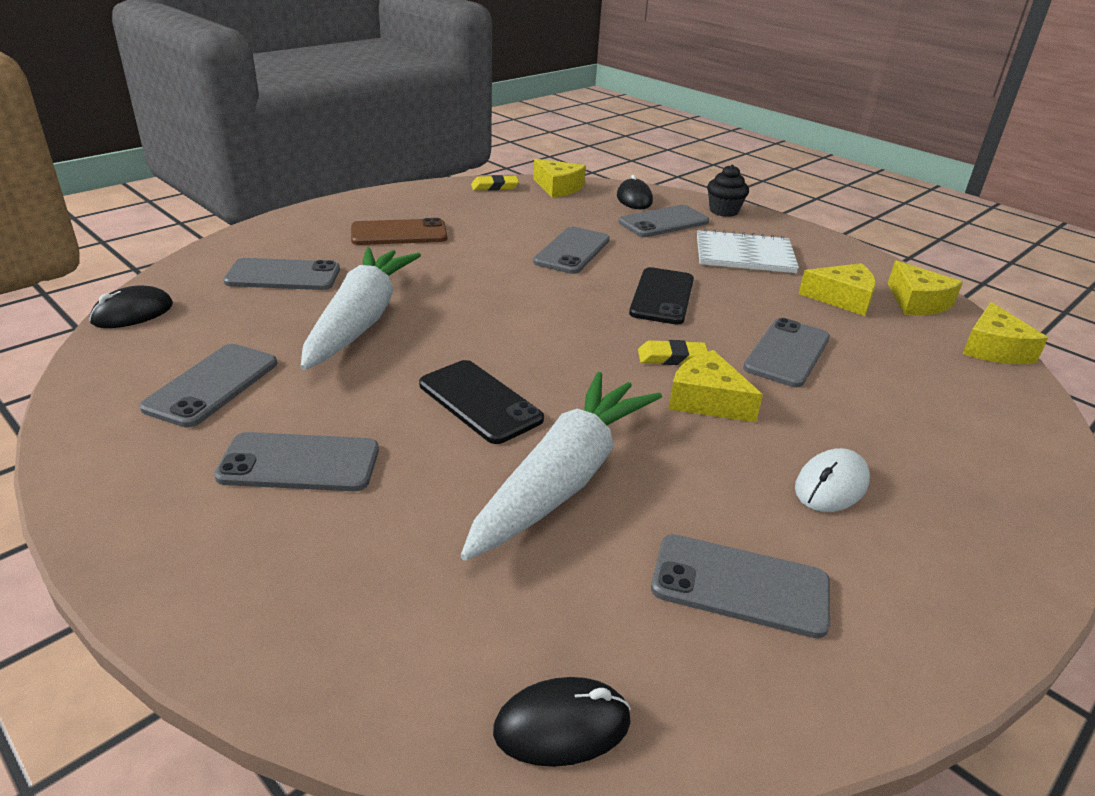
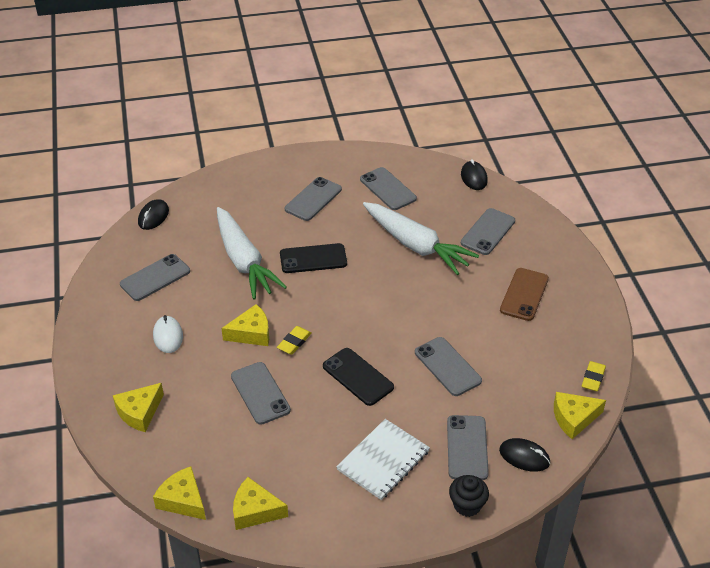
camera: 125 degrees right, 10 degrees up
yellow cheese [798,263,876,316] -> yellow cheese moved to [113,383,164,432]

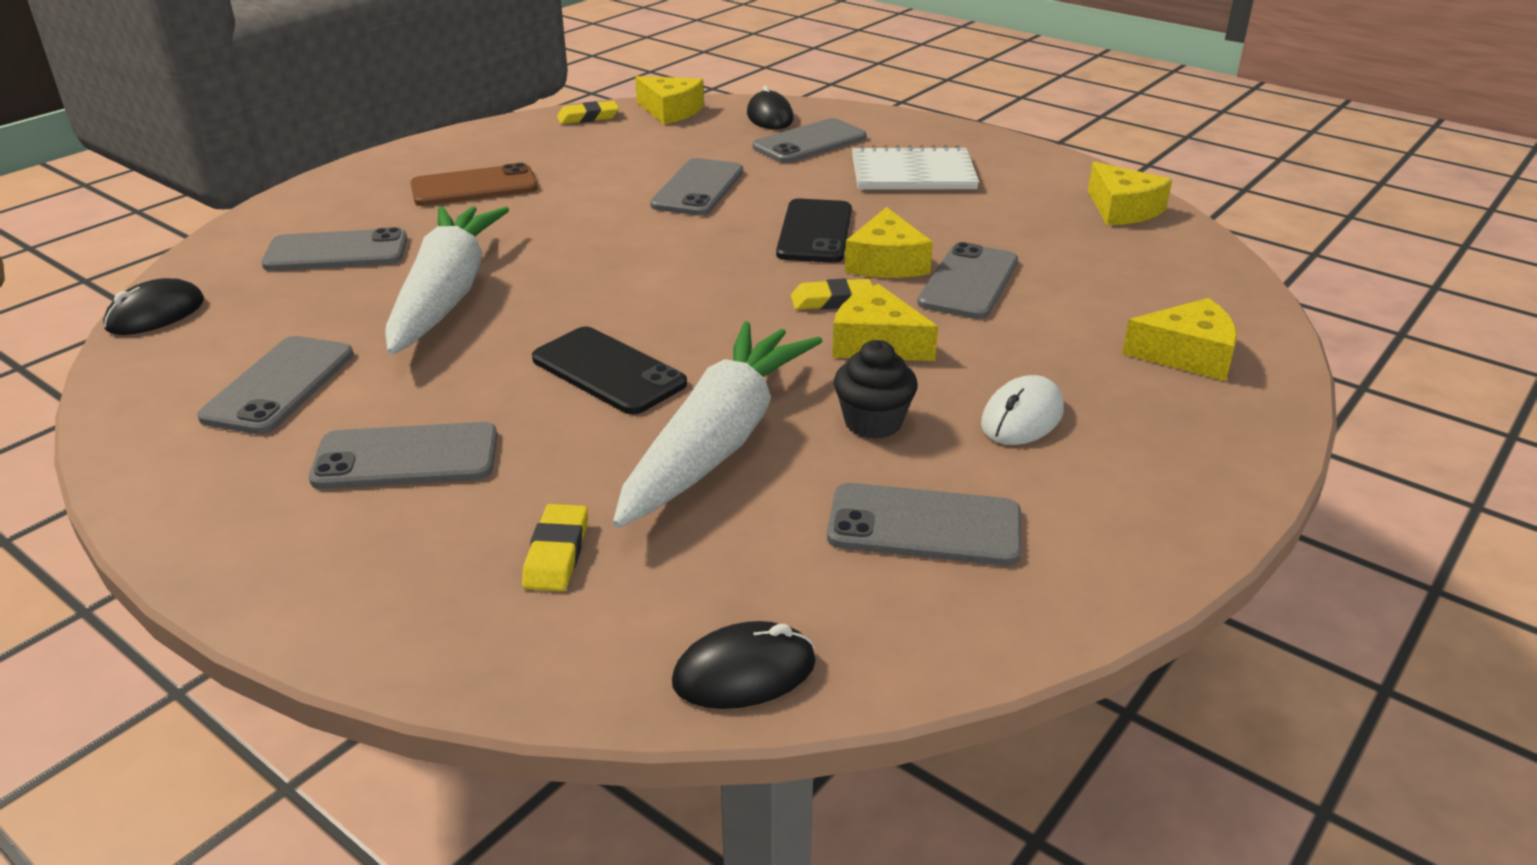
camera: 130 degrees left, 10 degrees down
yellow cheese [153,466,206,520] -> yellow cheese moved to [845,207,933,278]
black cupcake [449,475,489,517] -> black cupcake moved to [834,340,918,439]
none -> yellow eraser [522,504,588,591]

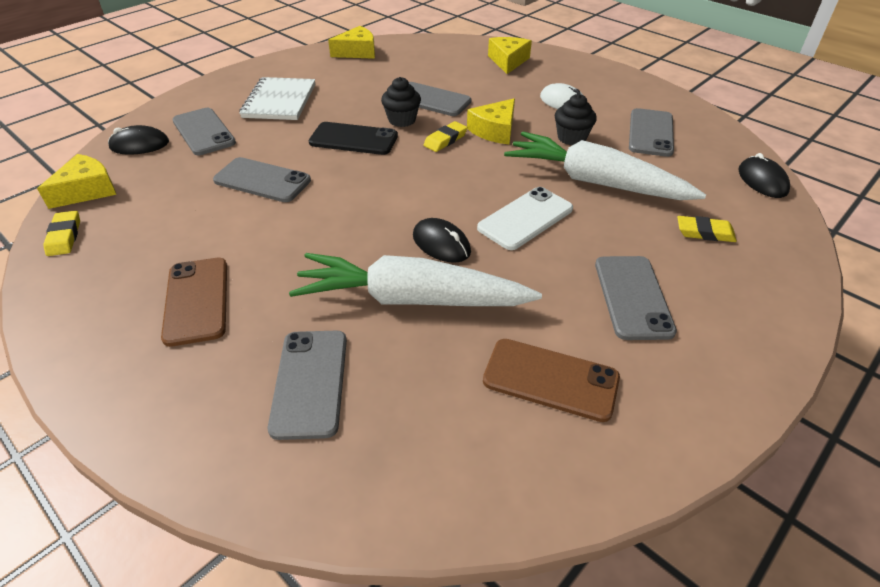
camera: 85 degrees left, 10 degrees up
black mouse [103,278,204,335] -> black mouse moved to [413,218,471,263]
grey phone [197,336,353,434] -> brown phone [483,339,620,422]
black phone [532,326,687,414] -> white phone [477,187,573,250]
yellow eraser [791,278,873,310] -> yellow eraser turned 45 degrees clockwise [424,121,468,152]
yellow cheese [845,207,933,278] -> black cupcake [381,77,421,127]

